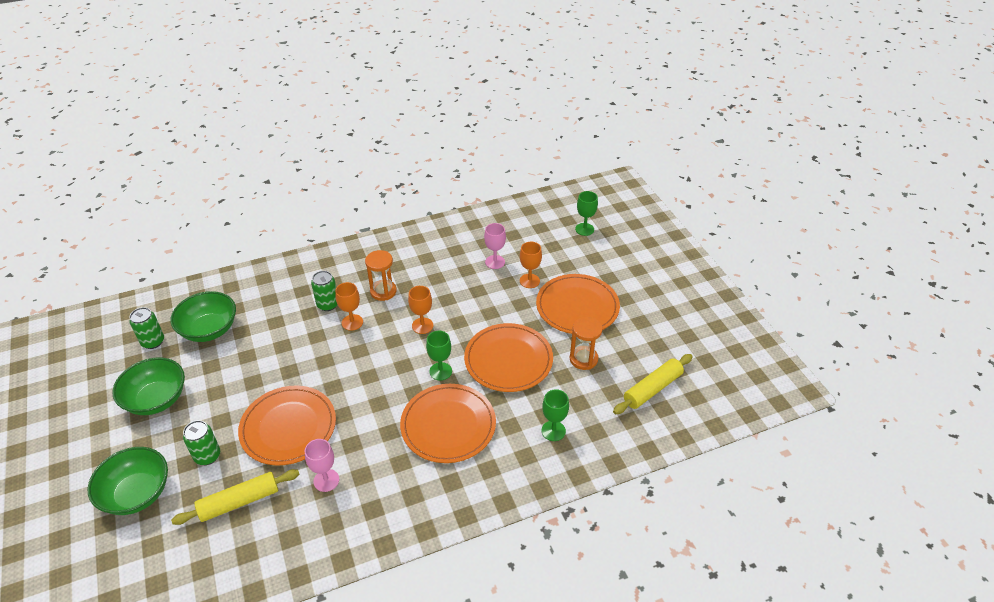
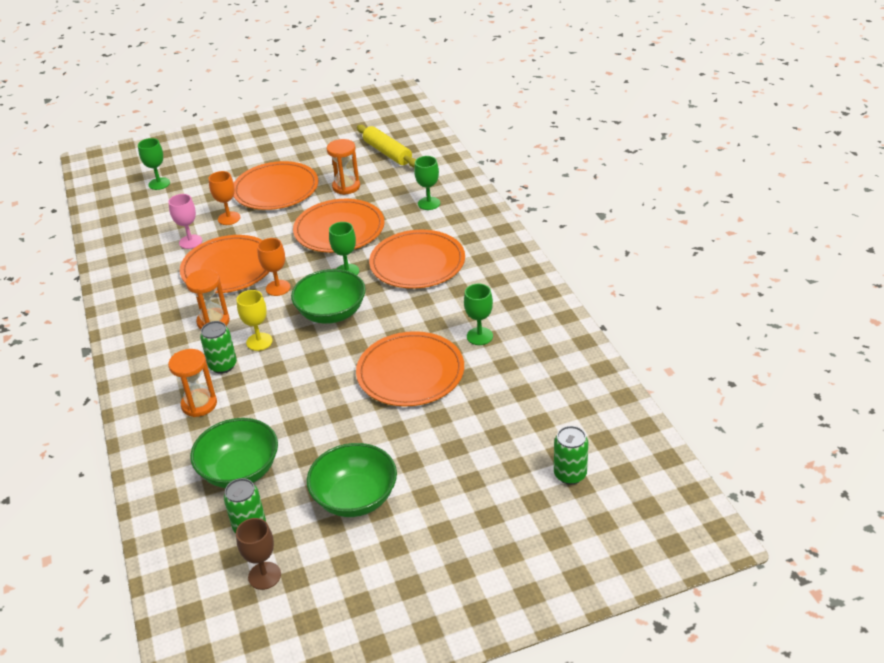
camera: 85 degrees left, 5 degrees down
green bowl [87,447,168,515] -> green bowl moved to [291,269,366,324]
yellow rolling pin [171,469,299,525] -> none
green can [183,420,220,465] -> green can moved to [554,426,588,485]
pink goblet [305,439,339,492] -> green goblet [464,284,493,345]
orange goblet [335,282,363,331] -> yellow goblet [237,290,273,351]
none -> orange hourglass [168,349,217,417]
none -> orange plate [180,235,269,293]
none -> brown goblet [236,518,281,590]

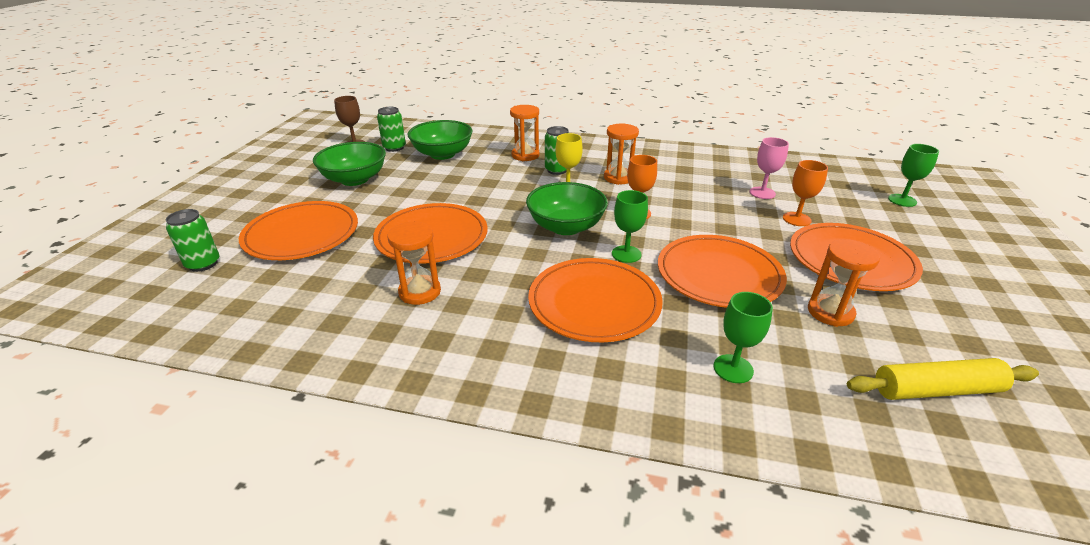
camera: 120 degrees right, 5 degrees down
orange plate [180,235,269,293] -> orange plate moved to [239,201,358,260]
green goblet [464,284,493,345] -> orange hourglass [387,222,441,305]

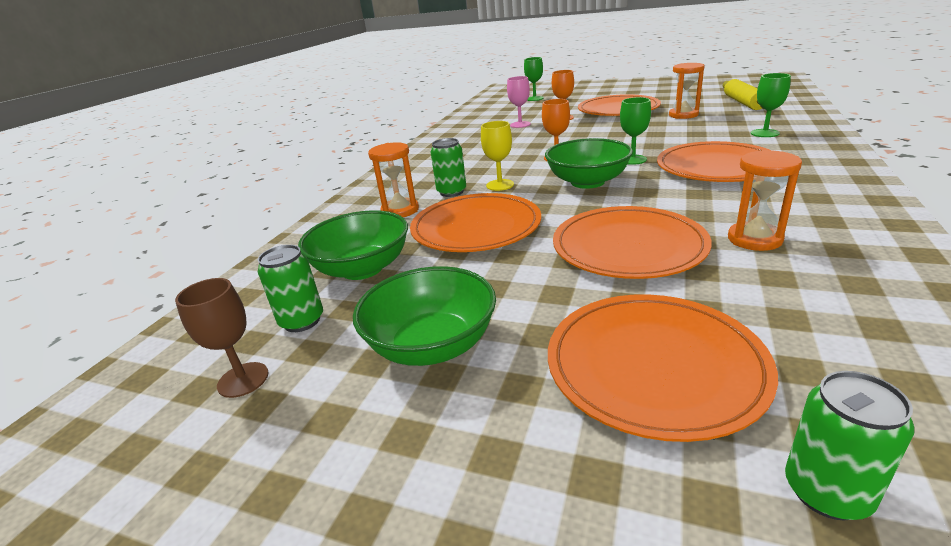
camera: 80 degrees left, 5 degrees down
orange hourglass [604,124,639,185] -> none
orange plate [658,235,787,308] -> orange plate moved to [410,193,541,252]

